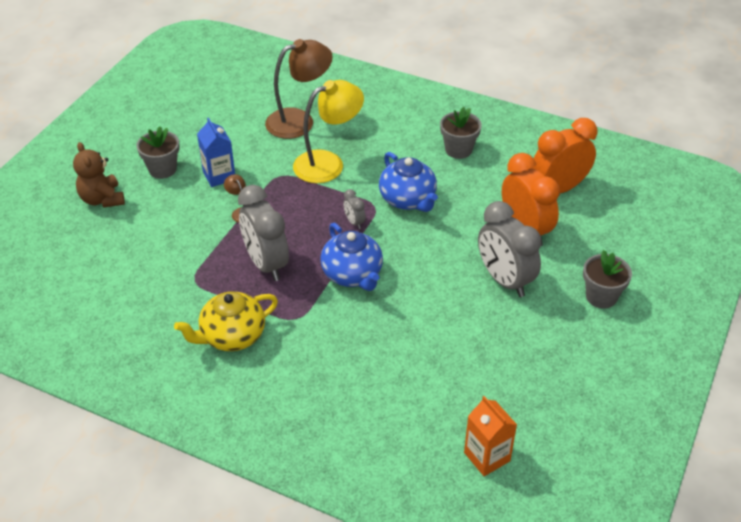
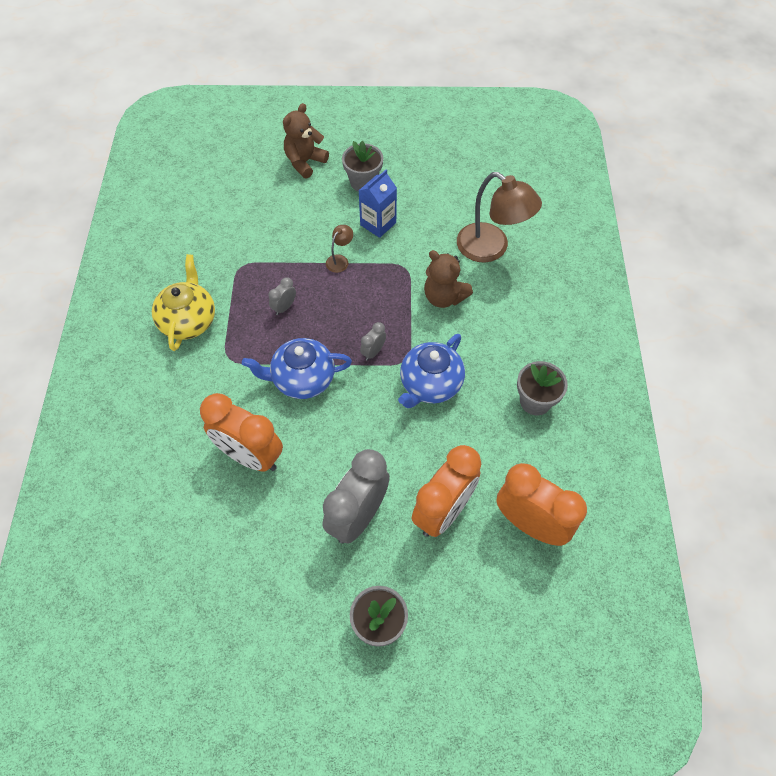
camera: 65 degrees right, 15 degrees up
yellow teapot [174,291,278,351] -> yellow teapot turned 60 degrees clockwise [152,254,215,351]
grey clock [238,185,289,281] -> grey clock [268,277,296,315], size x0.44
yellow lamp [293,80,364,183] -> brown teddy bear [424,250,473,308]
blue teapot [320,223,383,291] -> blue teapot turned 45 degrees clockwise [242,338,352,399]
orange carton [464,396,517,476] -> none
none -> orange clock [200,393,283,471]

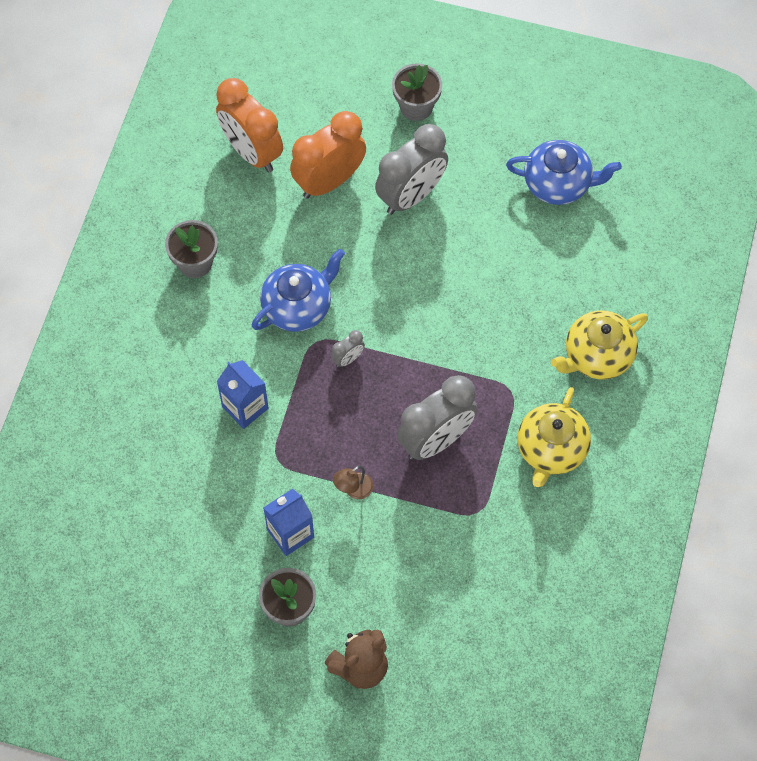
camera: 165 degrees left, 5 degrees up
orange clock [200,393,283,471] -> none
blue teapot [242,338,352,399] -> blue teapot moved to [506,140,622,205]
grey clock [268,277,296,315] -> grey clock [397,375,478,460], size x2.29
brown teddy bear [424,250,473,308] -> blue carton [217,360,269,429]
brown lamp [457,172,542,262] -> none
none -> yellow teapot [551,310,648,379]

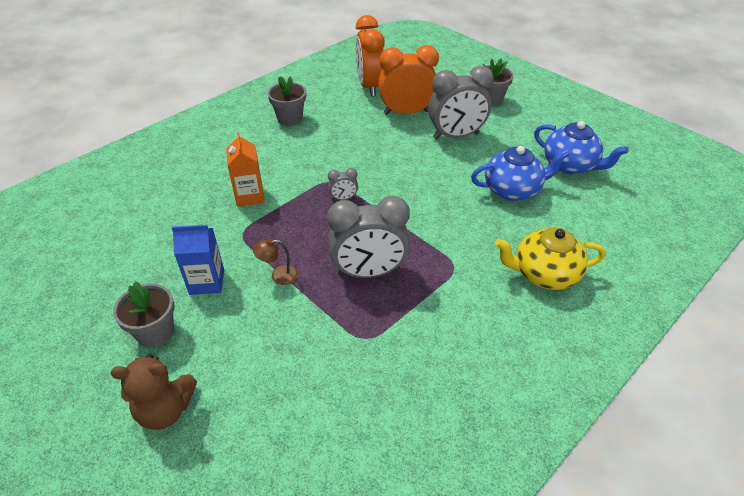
camera: 30 degrees right, 20 degrees down
blue carton [217,360,269,429] -> orange carton [226,132,265,207]
blue teapot [252,249,345,332] -> blue teapot moved to [471,146,570,201]
yellow teapot [517,387,591,487] -> none

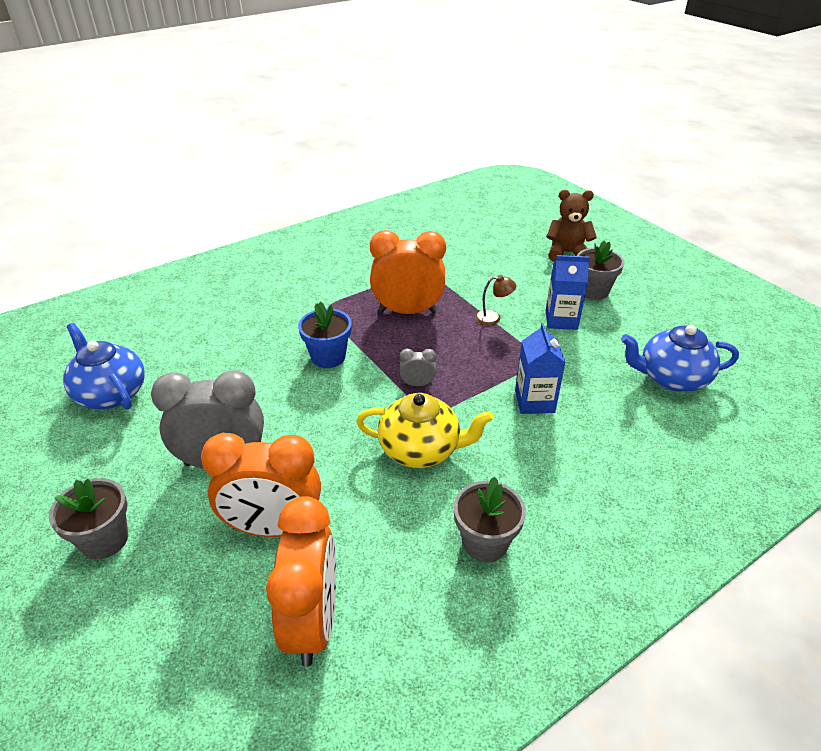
camera: 170 degrees left, 5 degrees down
orange carton [226,132,265,207] -> blue carton [515,323,566,414]
grey clock [327,196,410,278] -> orange clock [370,230,446,314]
blue teapot [471,146,570,201] -> blue teapot moved to [621,325,739,392]
yellow teapot [495,227,606,290] -> yellow teapot moved to [356,393,494,468]
none -> blue flower pot [298,302,352,368]

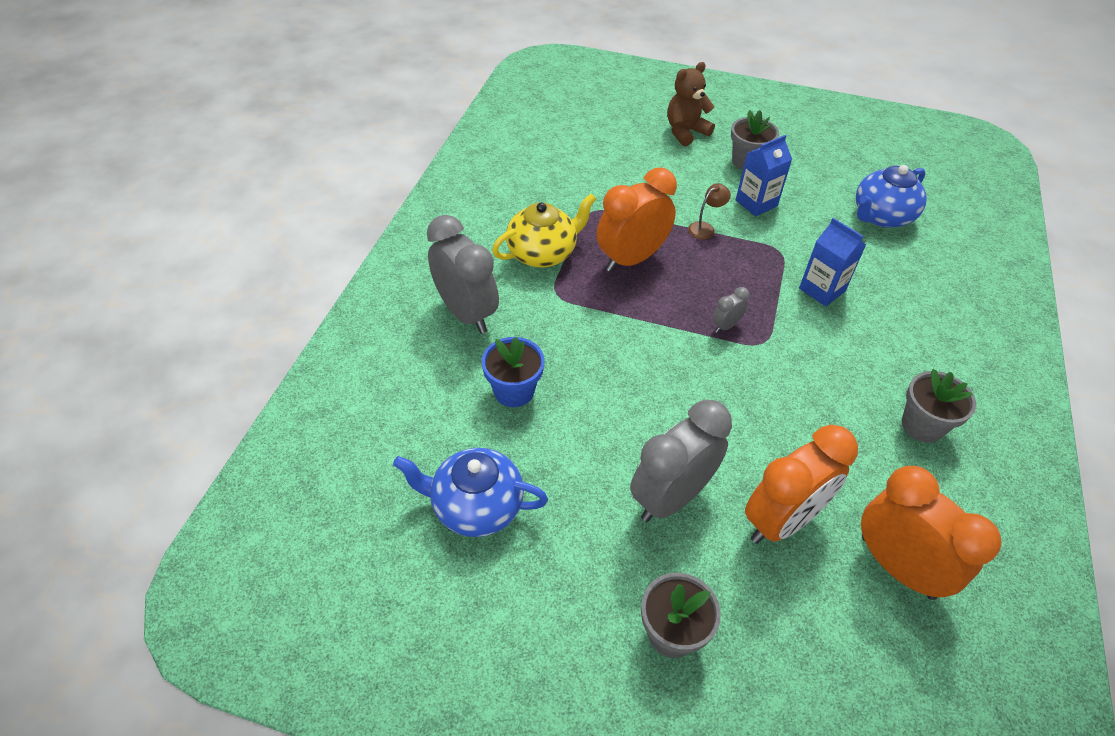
camera: 40 degrees left, 10 degrees up
blue flower pot [298,302,352,368] -> blue flower pot moved to [482,337,545,407]
yellow teapot [356,393,494,468] -> yellow teapot moved to [492,194,596,268]
none -> grey clock [427,215,499,333]

